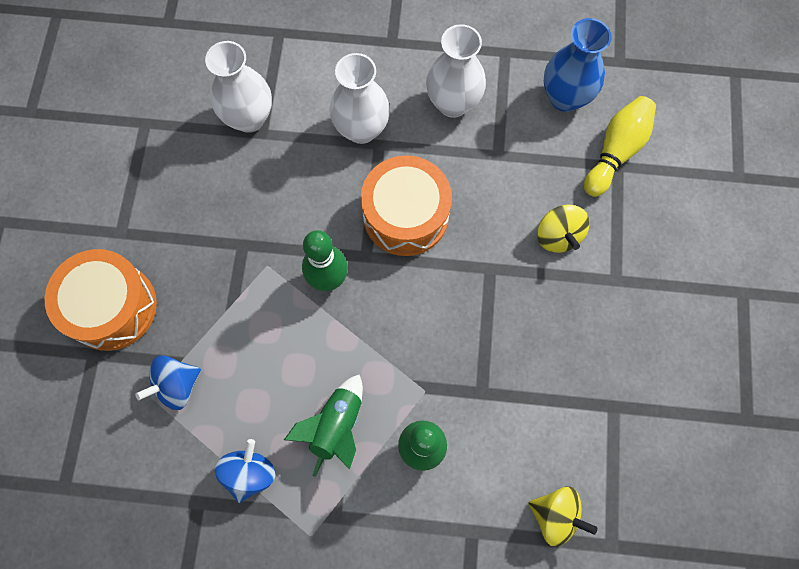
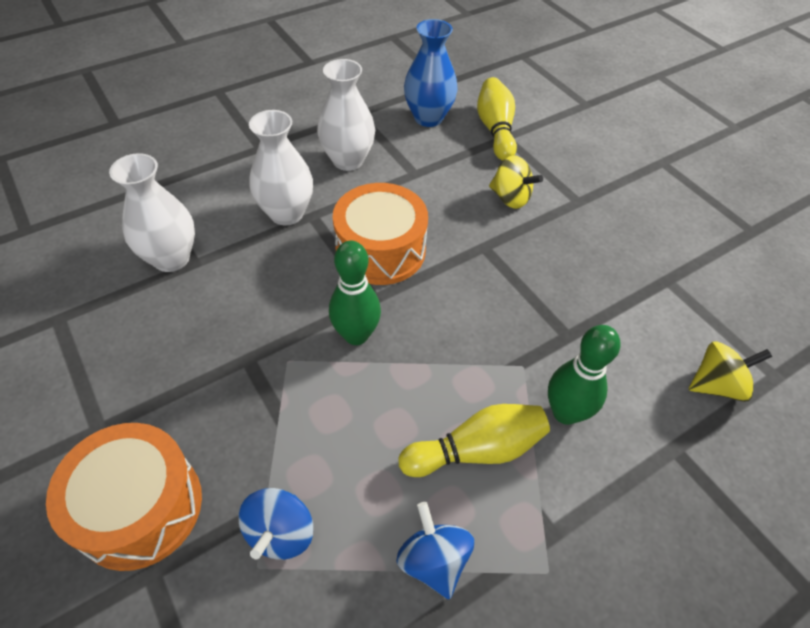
camera: 40 degrees left, 20 degrees down
green rocket [284,374,363,477] -> yellow bowling pin [398,404,550,477]

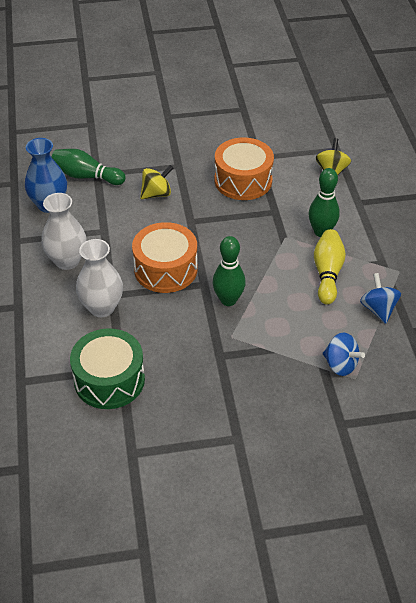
camera: 65 degrees left, 5 degrees down
orange drum [46,423,202,571] -> orange drum moved to [214,137,274,200]
white vase [109,153,195,272] -> green drum [70,328,145,409]
blue spinning top [396,502,474,599] -> blue spinning top turned 75 degrees clockwise [360,273,401,324]
yellow bowling pin [477,77,517,161] -> green bowling pin [52,149,126,185]

